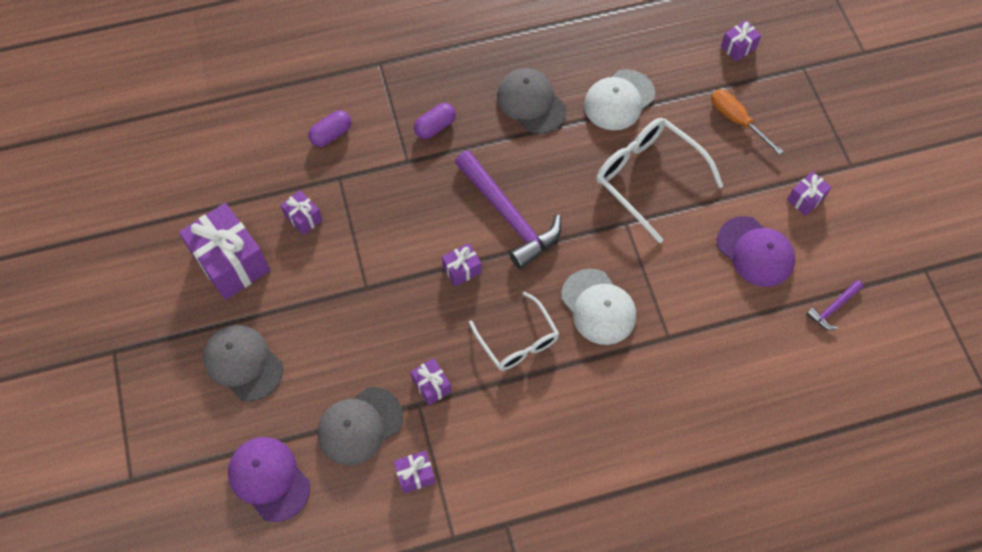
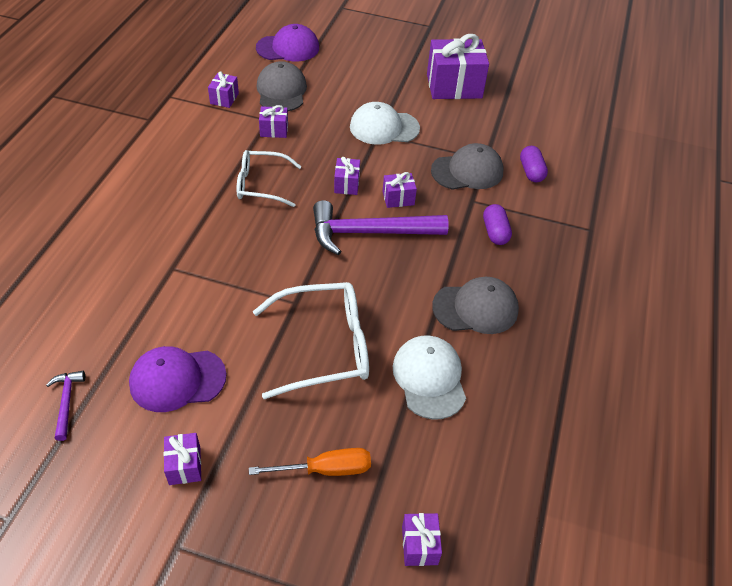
camera: 120 degrees right, 15 degrees down
grey cap [203,325,283,401] -> grey cap moved to [431,143,504,190]
purple gift [280,190,323,235] -> purple gift moved to [383,172,417,208]
white cap [561,269,636,345] -> white cap moved to [350,102,420,145]

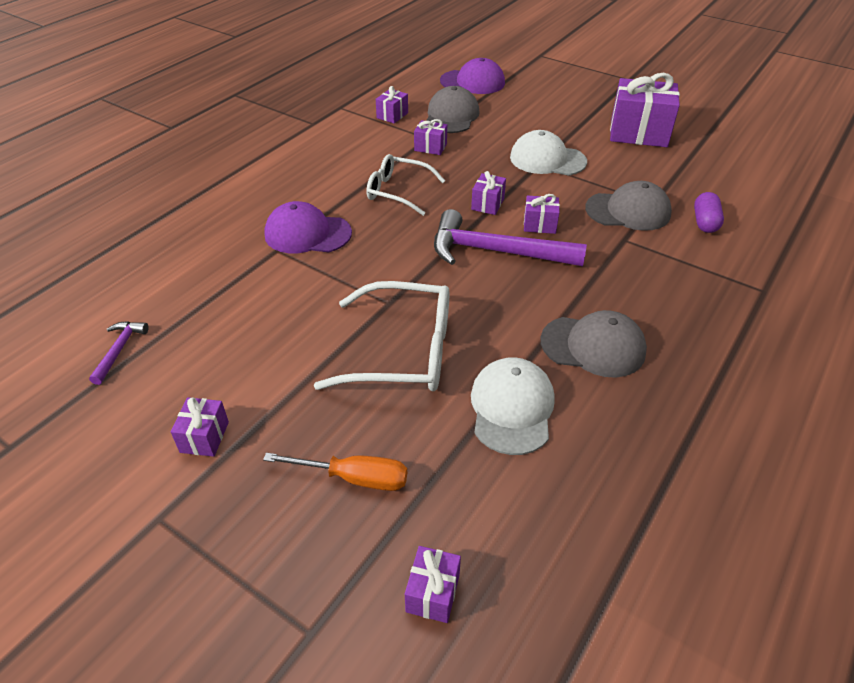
camera: 20 degrees right, 5 degrees down
purple cap [129,346,227,412] -> purple cap moved to [264,201,352,253]
purple capsule [483,204,512,245] -> none

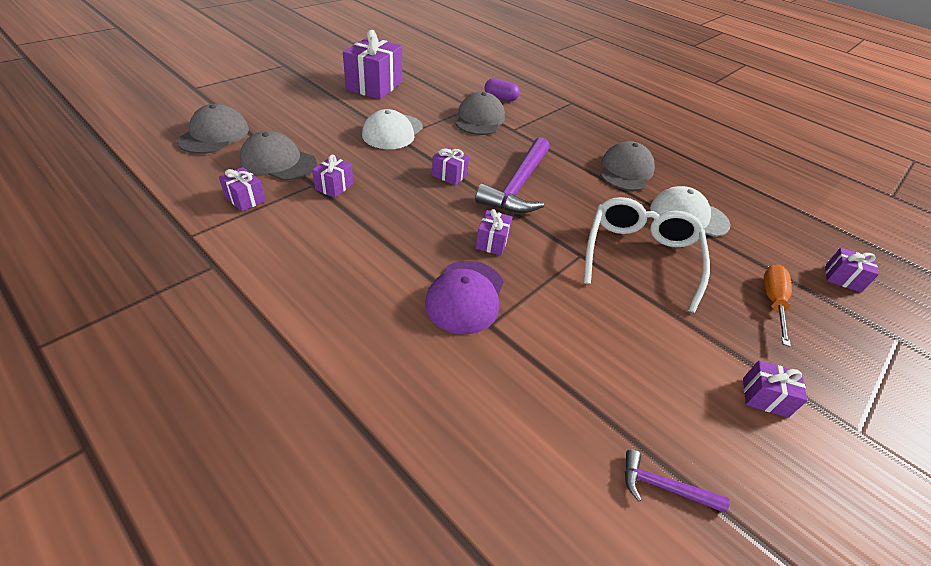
camera: 85 degrees left, 0 degrees up
white glasses [366,154,445,216] -> none
purple cap [440,58,505,94] -> grey cap [177,104,249,154]
purple gift [524,194,560,234] -> purple gift moved to [476,209,513,255]

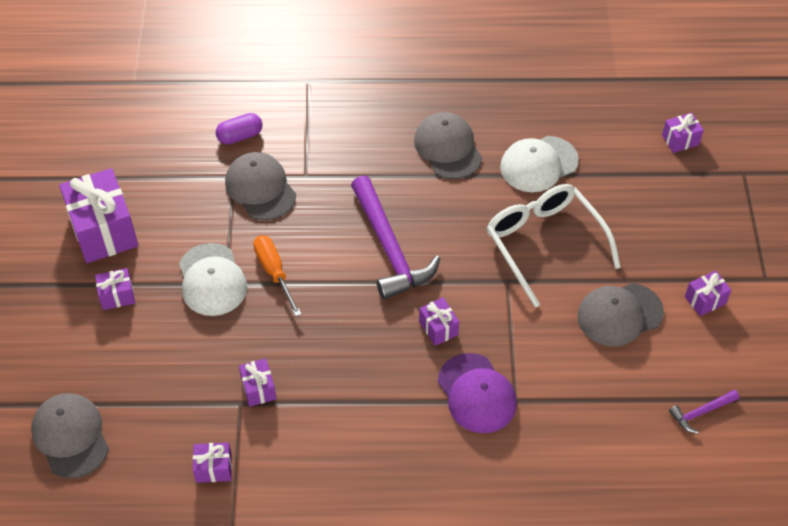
camera: 40 degrees left, 10 degrees up
grey cap [240,131,317,181] -> grey cap moved to [577,283,664,347]
purple gift [432,147,469,185] -> purple gift moved to [95,268,135,310]
orange screwdriver [764,265,792,347] -> orange screwdriver moved to [253,235,302,317]

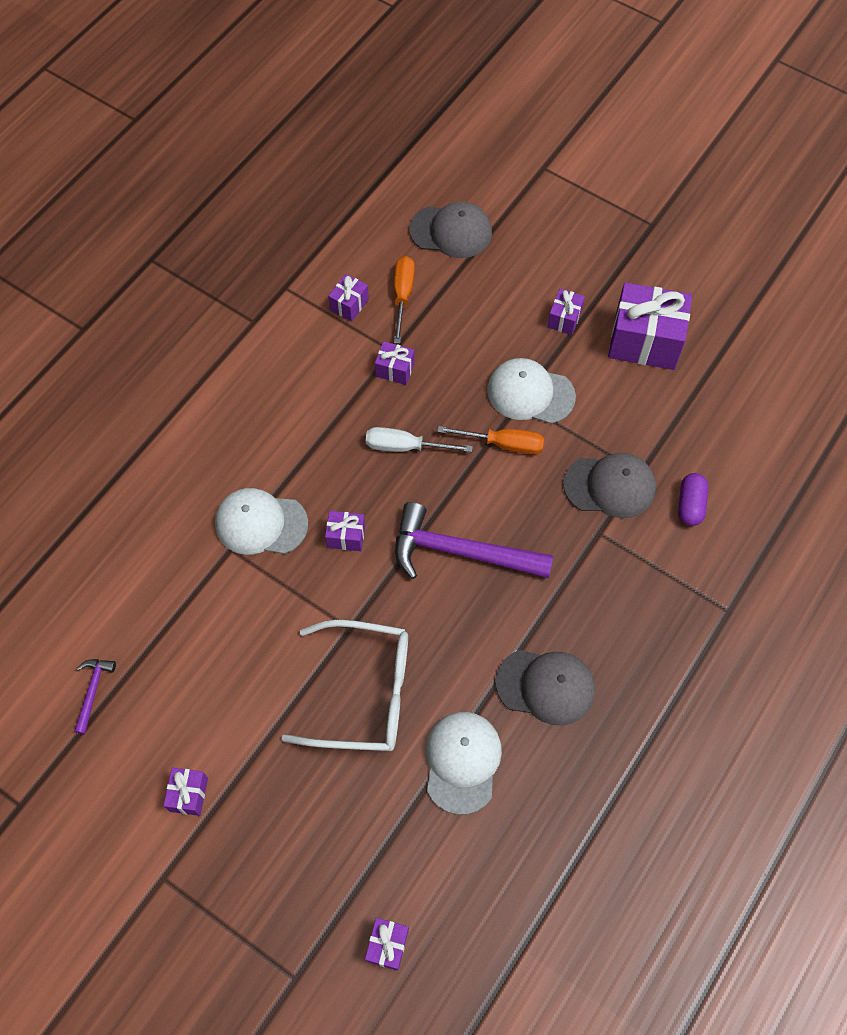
camera: 125 degrees right, 10 degrees up
purple cap [438,353,517,433] -> white cap [215,488,308,555]
grey cap [577,283,664,347] -> none
none -> white screwdriver [366,427,473,452]
none -> orange screwdriver [394,256,415,344]

